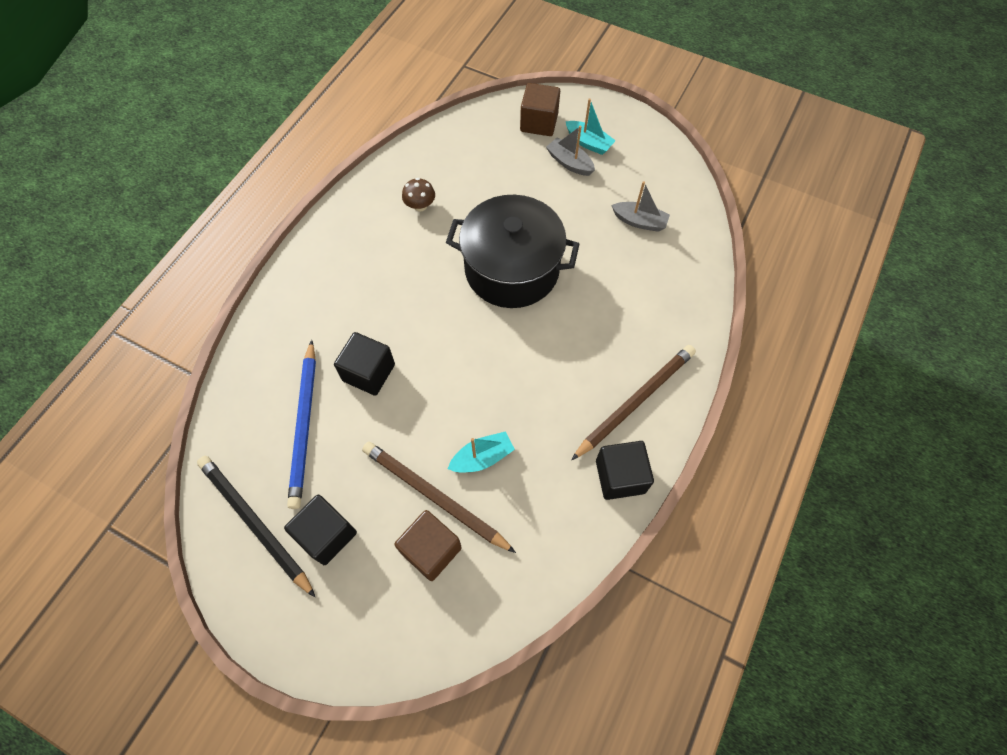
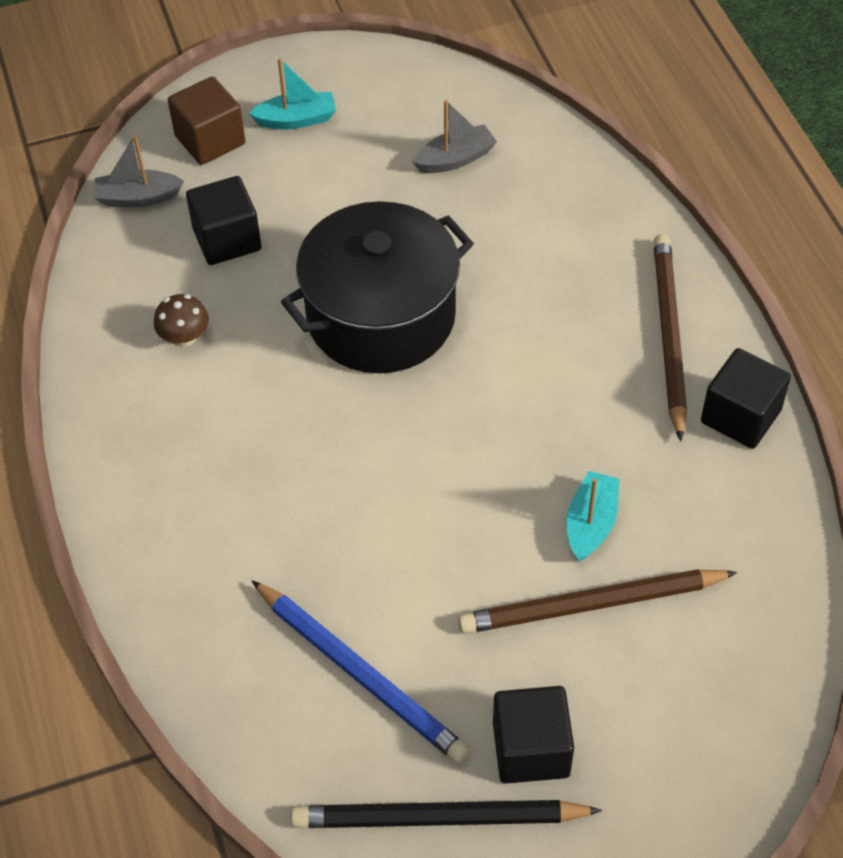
camera: 45 degrees left, 10 degrees down
black cube [334,332,395,396] -> black cube moved to [186,176,261,265]
brown cube [394,510,462,581] -> none
grey boat [546,126,595,176] -> grey boat moved to [94,135,184,207]

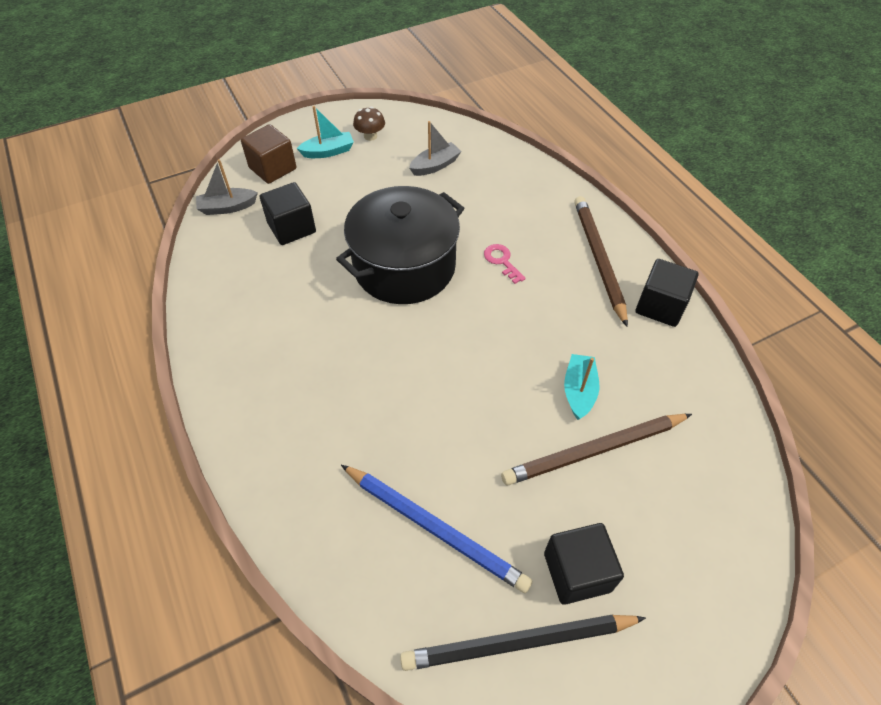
camera: 10 degrees left, 0 degrees up
brown mushroom [154,294,209,347] -> brown mushroom moved to [353,107,385,141]
none -> pink key [484,244,526,284]

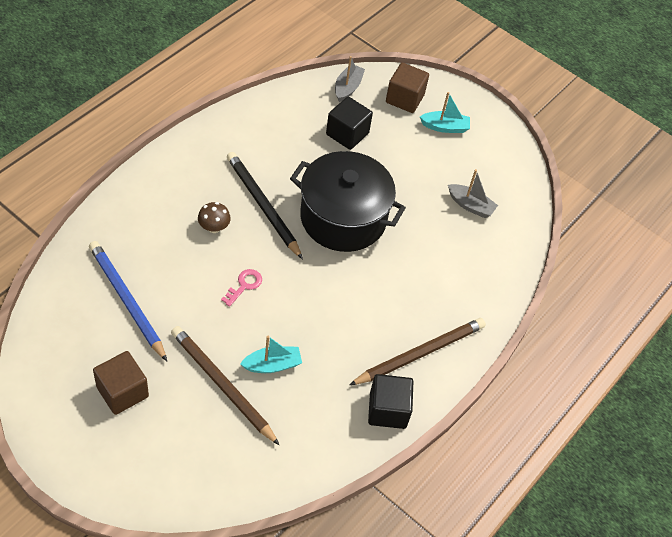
camera: 60 degrees right, 0 degrees up
grey boat [196,159,258,215] -> grey boat turned 60 degrees clockwise [335,56,365,102]
turquoise boat [296,106,354,158] -> turquoise boat turned 45 degrees counterclockwise [420,92,470,133]
blue pencil [341,465,532,593] -> blue pencil turned 135 degrees clockwise [89,241,167,361]
brown mushroom [353,107,385,141] -> brown mushroom moved to [198,202,231,233]
black pencil [400,615,646,671] -> black pencil moved to [227,152,303,259]
pink key [484,244,526,284] -> pink key moved to [221,269,262,307]
black cube [544,523,624,605] -> brown cube [93,351,149,415]

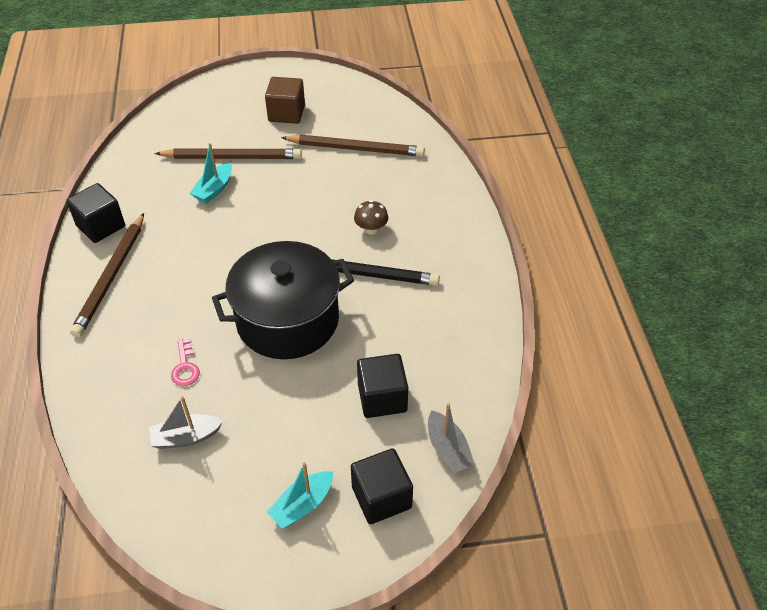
camera: 140 degrees right, 5 degrees down
blue pencil [89,241,167,361] -> brown pencil [281,135,425,157]
pink key [221,269,262,307] -> pink key moved to [171,338,200,386]
brown cube [386,63,429,113] -> black cube [351,448,413,524]

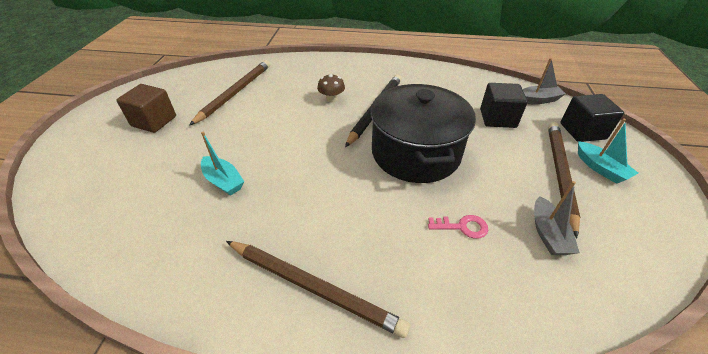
camera: 75 degrees left, 5 degrees down
black cube [66,183,125,243] -> none
brown pencil [155,148,302,159] -> brown pencil moved to [548,122,580,238]

